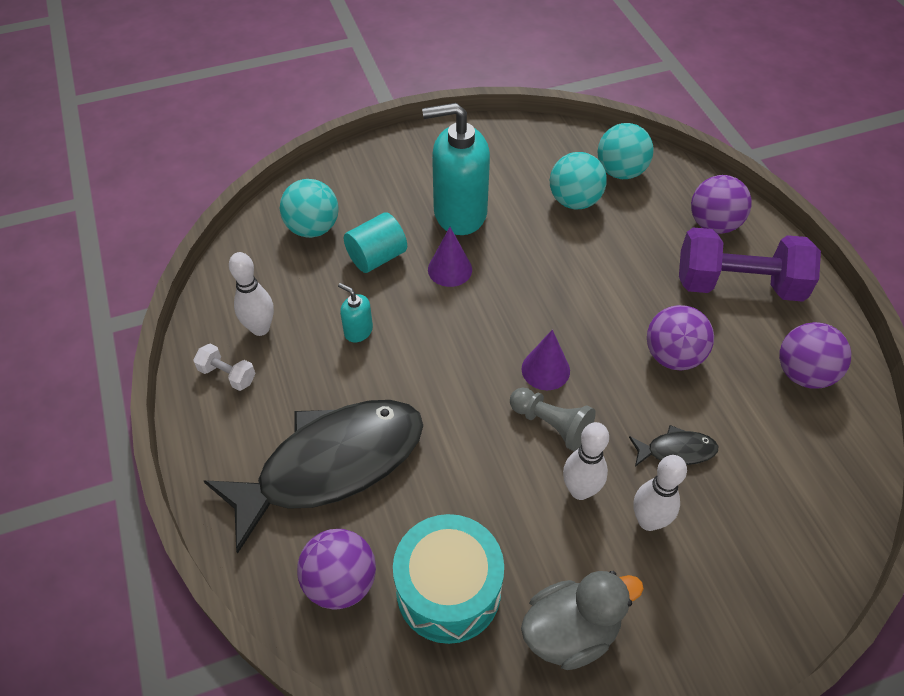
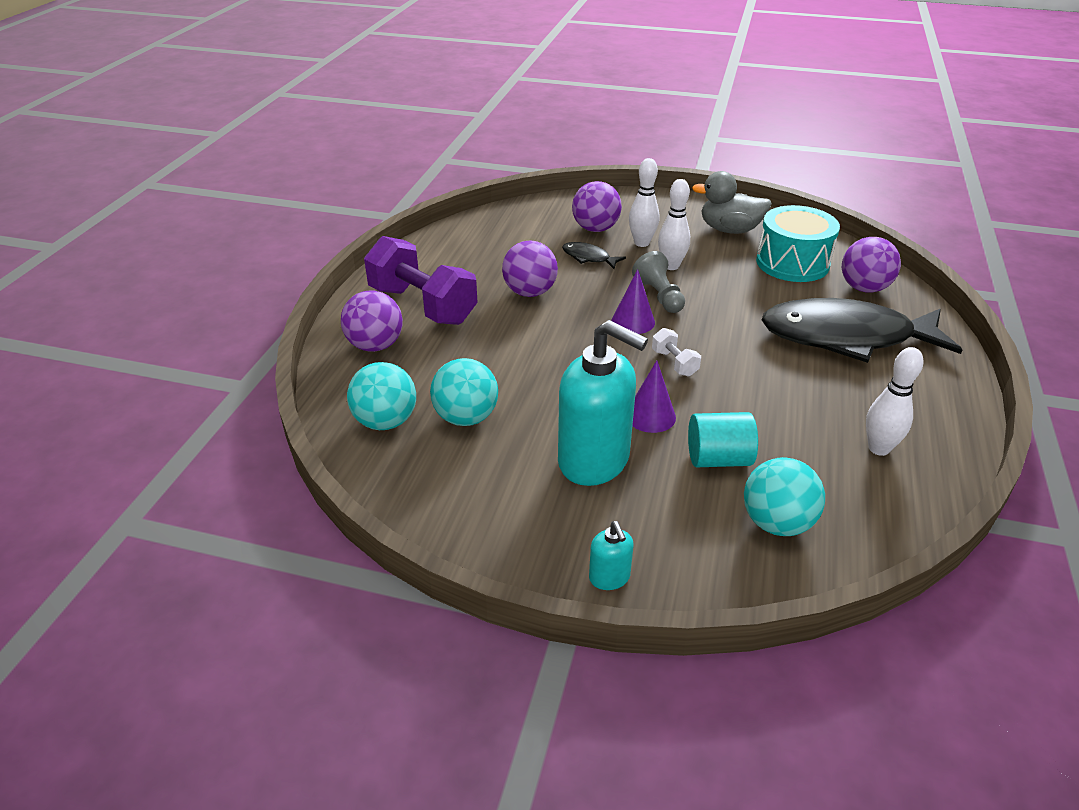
camera: 145 degrees left, 15 degrees down
white dumbbell [193,344,256,391] -> white dumbbell moved to [652,328,701,377]
turquoise soap dispenser [338,283,373,343] -> turquoise soap dispenser moved to [589,521,633,590]
purple ball [779,322,851,389] -> purple ball moved to [572,181,622,232]

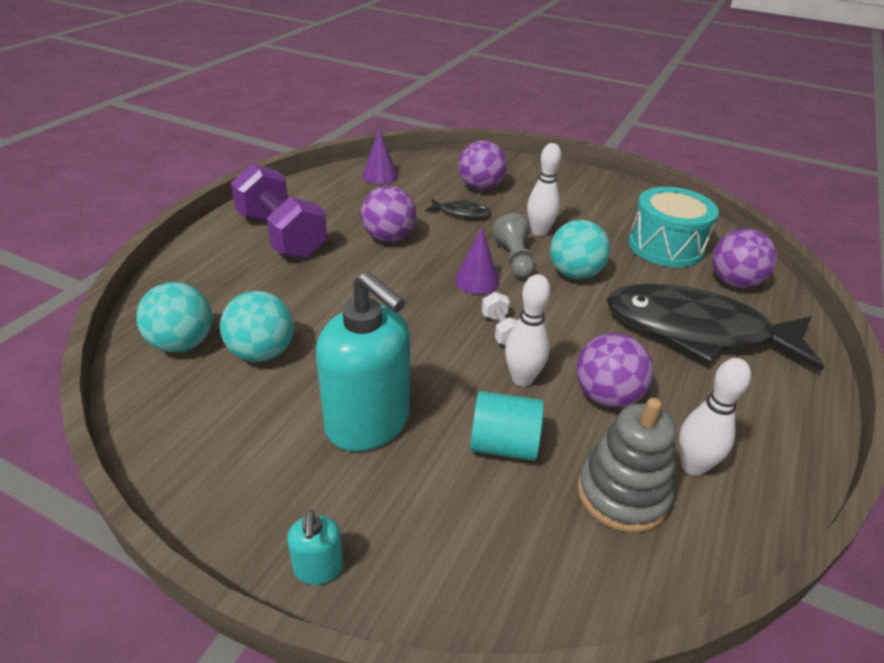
camera: 10 degrees right, 0 degrees up
purple ball [341,290,403,352] -> purple ball moved to [576,333,653,408]
black fish [562,242,626,269] -> black fish turned 150 degrees clockwise [425,199,491,219]
white bowling pin [629,158,660,247] -> white bowling pin moved to [505,274,551,386]
purple cone [632,360,676,433] -> purple cone moved to [362,129,398,184]
grey duck [692,171,772,234] -> none
turquoise ball [744,457,825,536] -> turquoise ball moved to [550,220,610,279]
none -> grey stacking toy [577,398,676,533]

